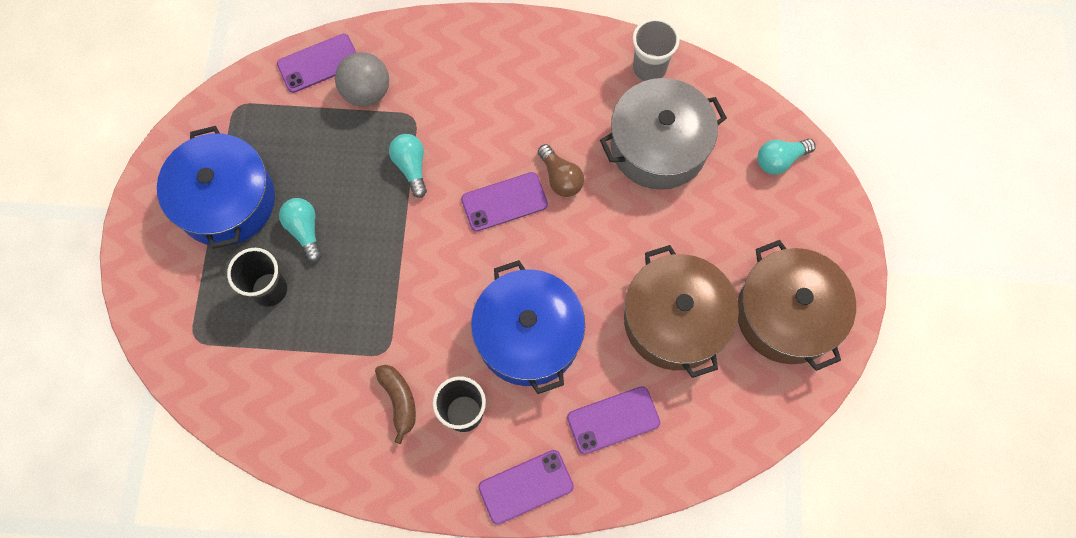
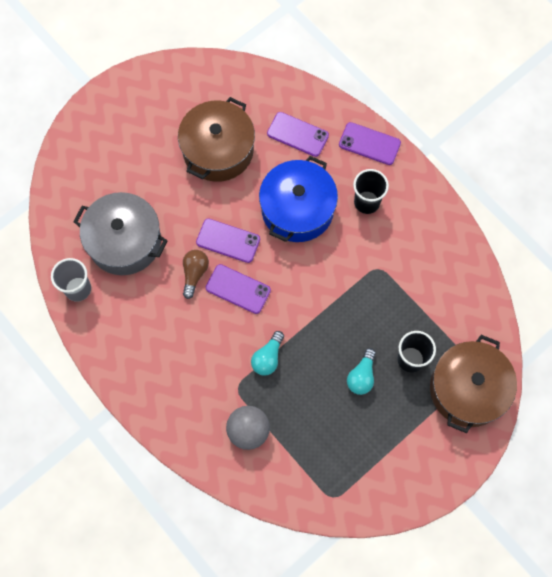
camera: 135 degrees left, 0 degrees up
blue pot [157,126,275,249] -> none
purple phone [277,34,356,93] -> purple phone moved to [196,218,260,263]
brown banana [375,365,416,444] -> none
brown pot [738,240,856,371] -> brown pot moved to [430,335,517,433]
turquoise light bulb [757,139,816,175] -> none

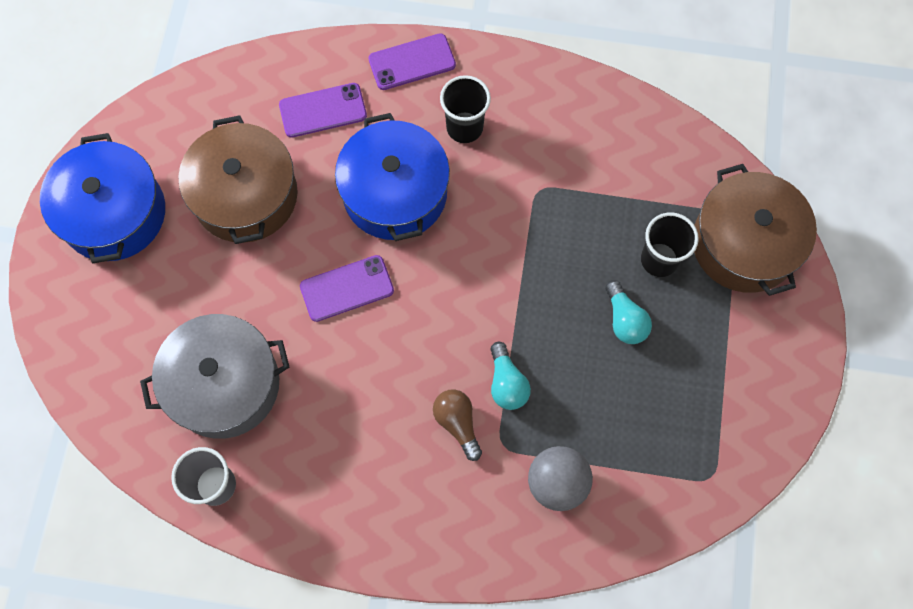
camera: 40 degrees left, 0 degrees up
brown light bulb [183,250,209,299] -> brown light bulb moved to [433,389,482,461]
purple phone [206,264,271,314] -> none
none -> blue pot [40,133,165,263]

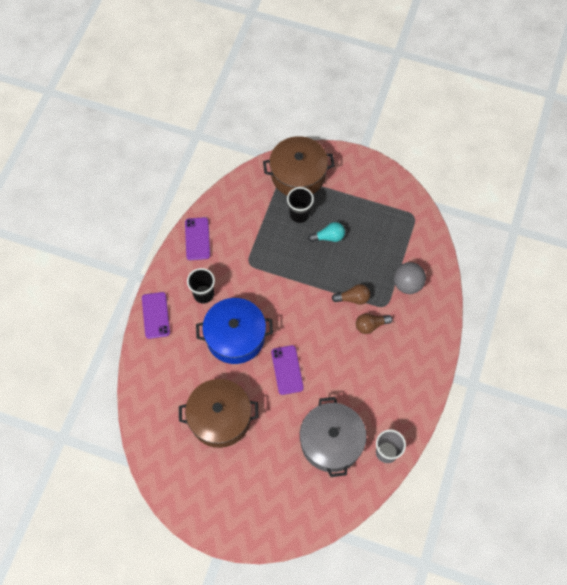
camera: 80 degrees left, 5 degrees down
blue pot [40,133,165,263] -> none
purple phone [279,83,367,138] -> purple phone moved to [185,217,210,260]
turquoise light bulb [490,342,531,410] -> brown light bulb [332,284,370,305]

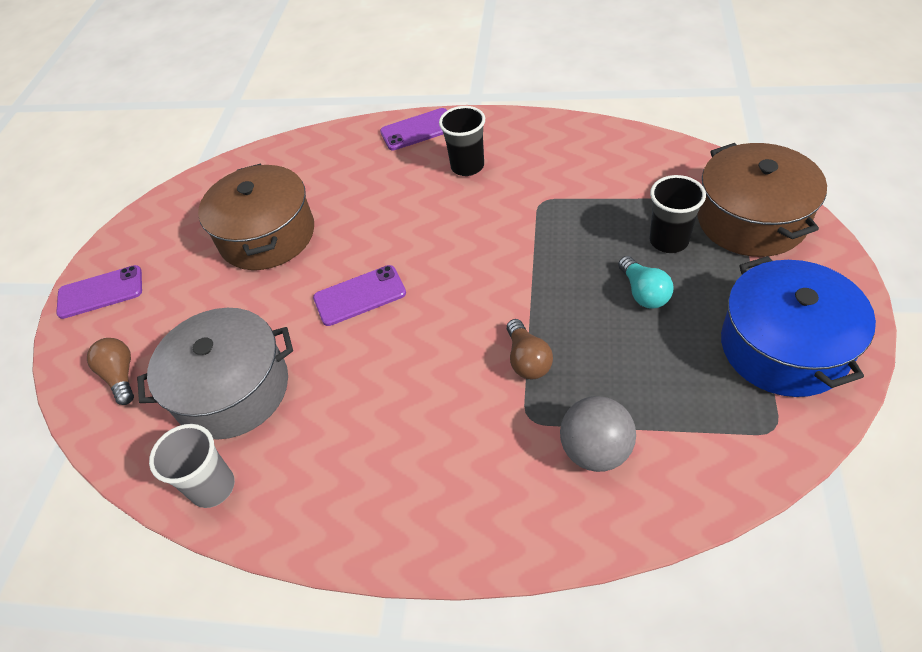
camera: 85 degrees right, 15 degrees down
purple phone [185,217,210,260] -> purple phone moved to [56,265,142,319]
blue pot [196,298,273,364] -> blue pot moved to [721,256,876,397]
brown light bulb [356,313,393,334] -> brown light bulb moved to [87,338,134,405]

